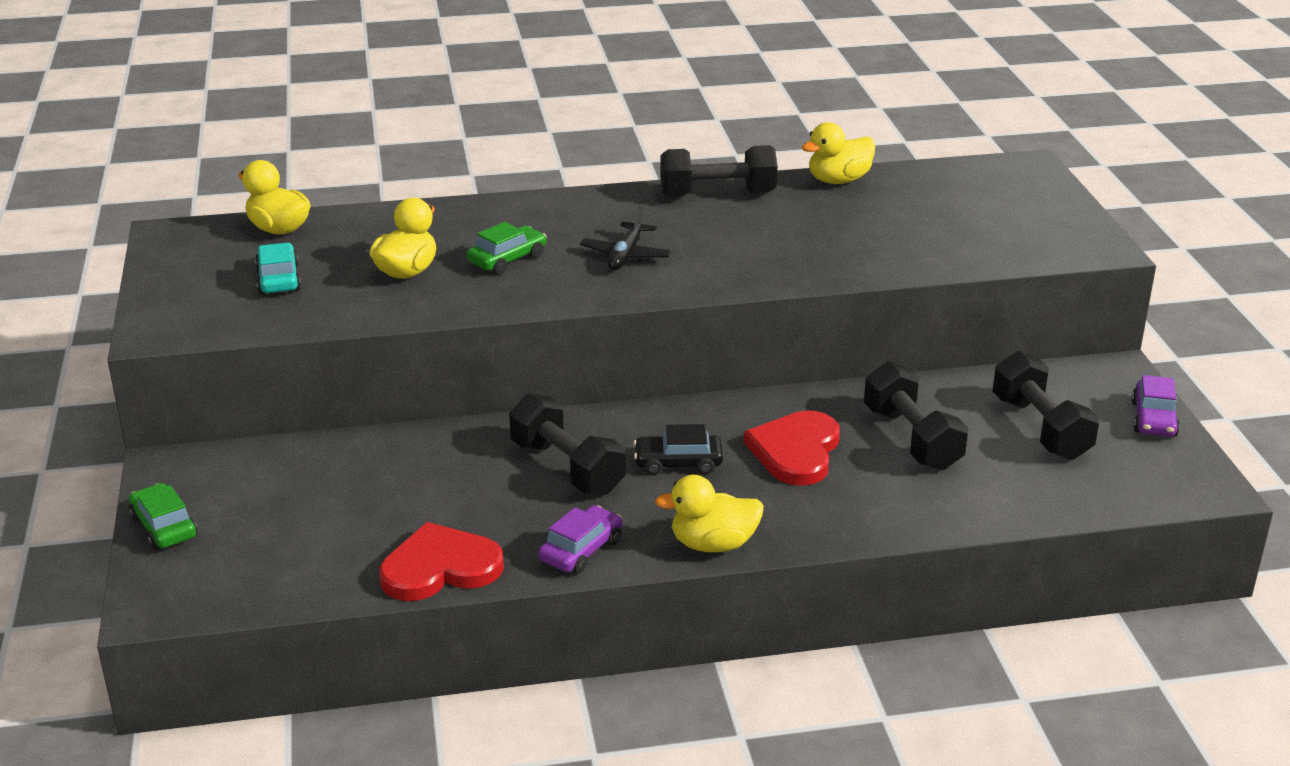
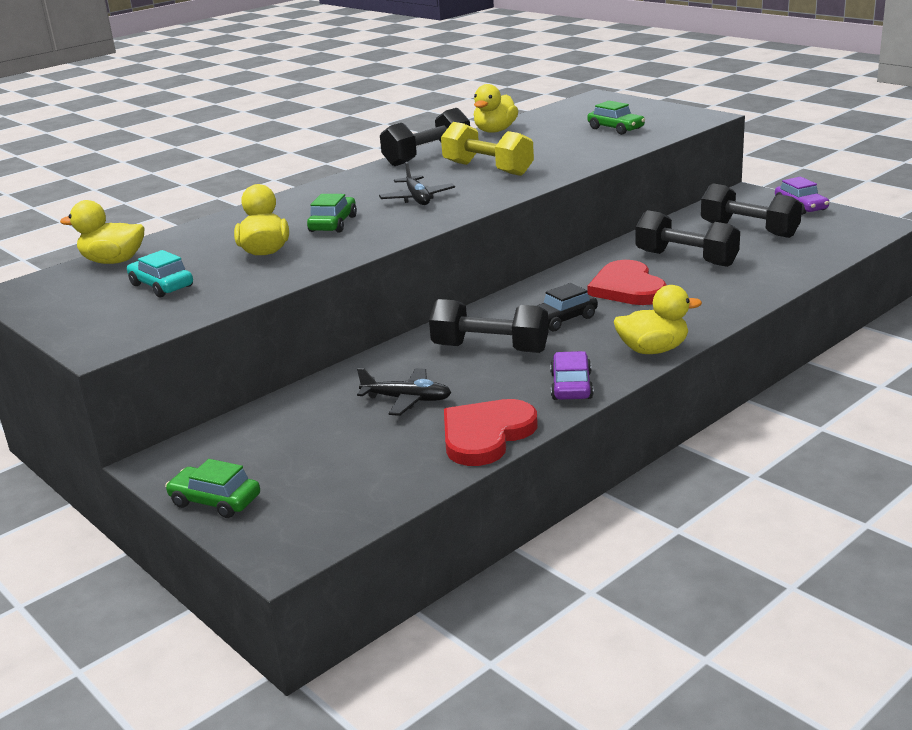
camera: 30 degrees left, 5 degrees down
yellow duck [655,475,764,552] -> yellow duck turned 150 degrees counterclockwise [614,285,702,354]
none -> black plane [357,368,451,416]
none -> yellow dumbbell [441,122,534,176]
none -> green car [587,101,645,135]

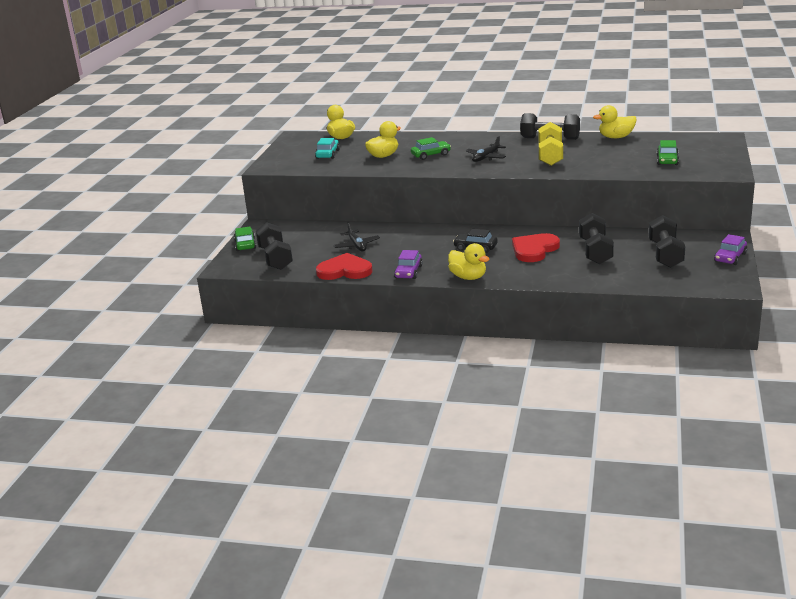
camera: 55 degrees right, 0 degrees up
black dumbbell [429,299,549,353] -> black dumbbell moved to [256,223,293,270]
purple car [550,351,594,400] -> purple car turned 135 degrees clockwise [394,250,423,279]

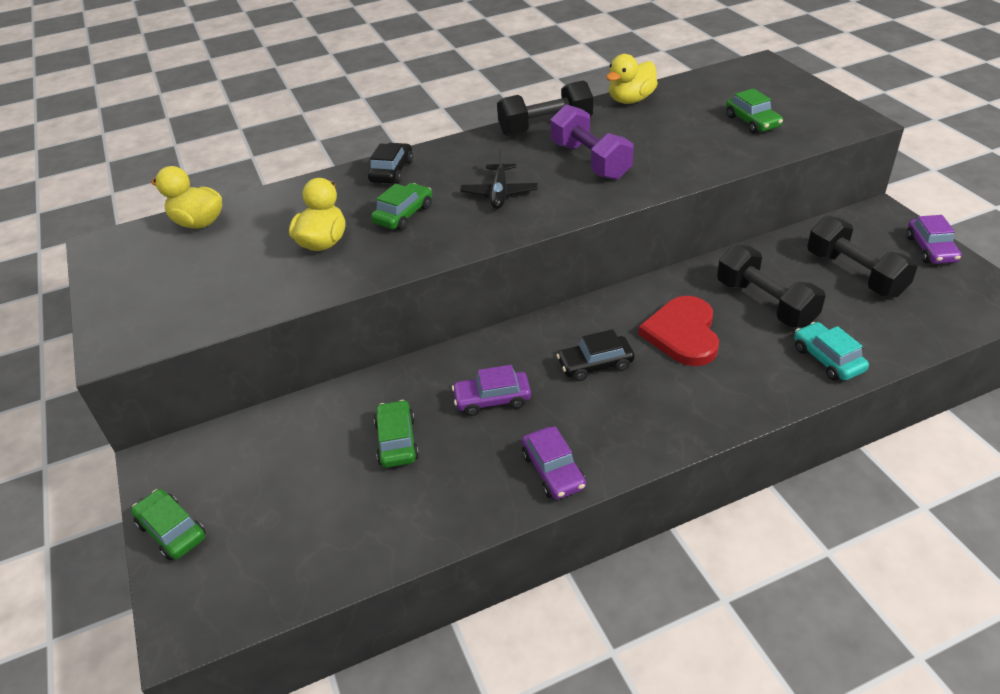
camera: 35 degrees left, 15 degrees up
black dumbbell [256,223,293,270] -> none
turquoise car [315,138,340,159] -> turquoise car moved to [794,322,869,381]
red heart [316,253,373,280] -> none
black plane [333,222,380,251] -> green car [374,400,419,468]
yellow duck [448,243,490,280] -> none
yellow dumbbell [538,122,563,166] -> purple dumbbell [551,104,633,180]
none -> black car [368,143,413,184]
none -> purple car [452,365,531,416]

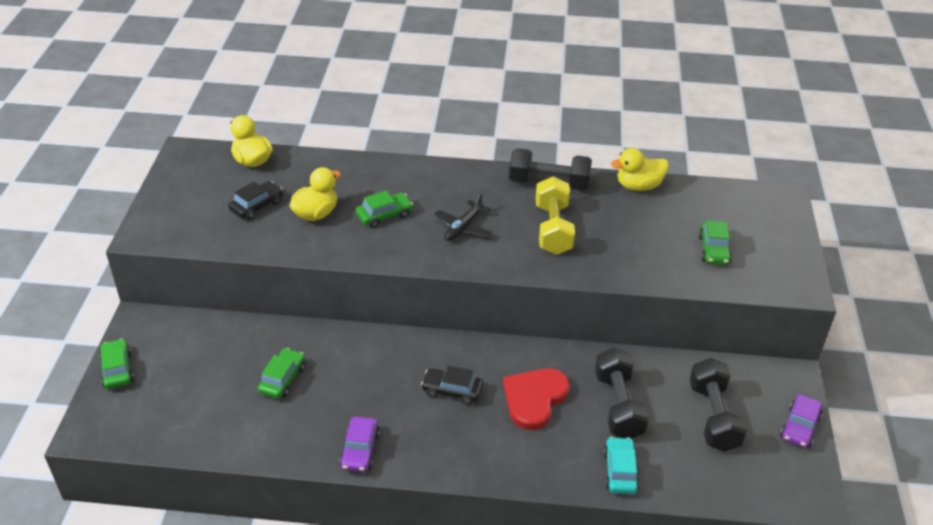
camera: 25 degrees right, 0 degrees up
black car [368,143,413,184] -> black car moved to [228,181,283,220]
purple car [452,365,531,416] -> none
purple dumbbell [551,104,633,180] -> yellow dumbbell [536,176,575,255]

